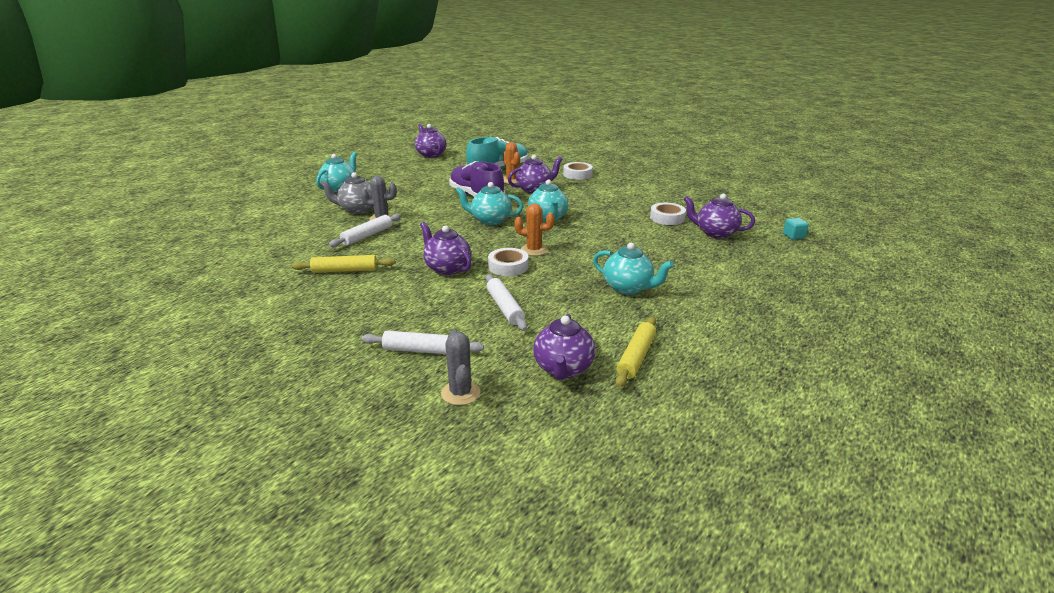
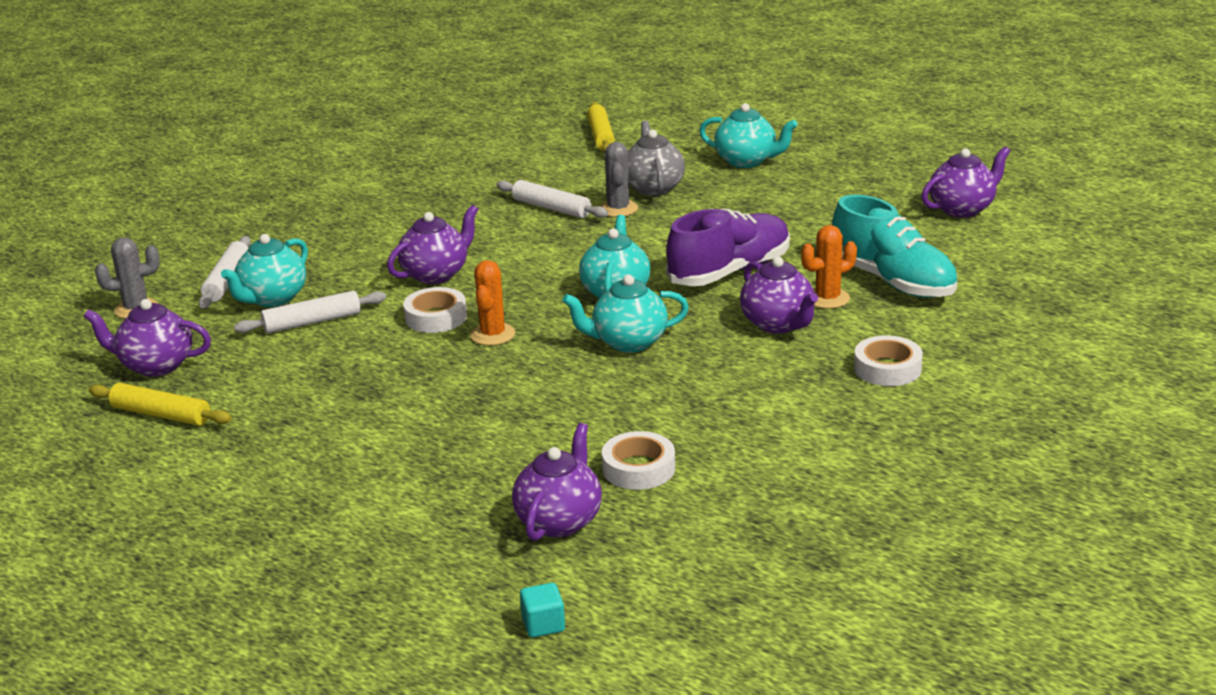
camera: 90 degrees right, 0 degrees up
yellow rolling pin [292,255,395,273] -> yellow rolling pin moved to [587,102,615,153]
turquoise teapot [593,243,674,295] -> turquoise teapot moved to [221,234,308,307]

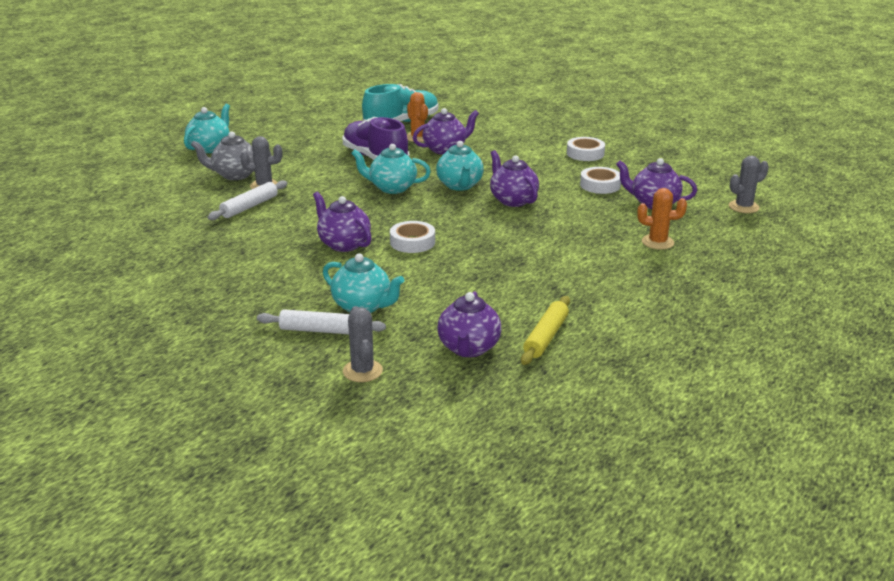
camera: 90 degrees left, 0 degrees up
white rolling pin [234,291,386,334] -> none
orange cactus [470,260,515,346] -> orange cactus moved to [637,188,687,250]
turquoise cube [520,583,565,638] -> grey cactus [729,156,769,213]
yellow rolling pin [587,102,615,153] -> none
white tape [854,335,923,386] -> white tape moved to [567,137,605,161]
purple teapot [921,147,1010,218] -> purple teapot moved to [490,150,539,207]

